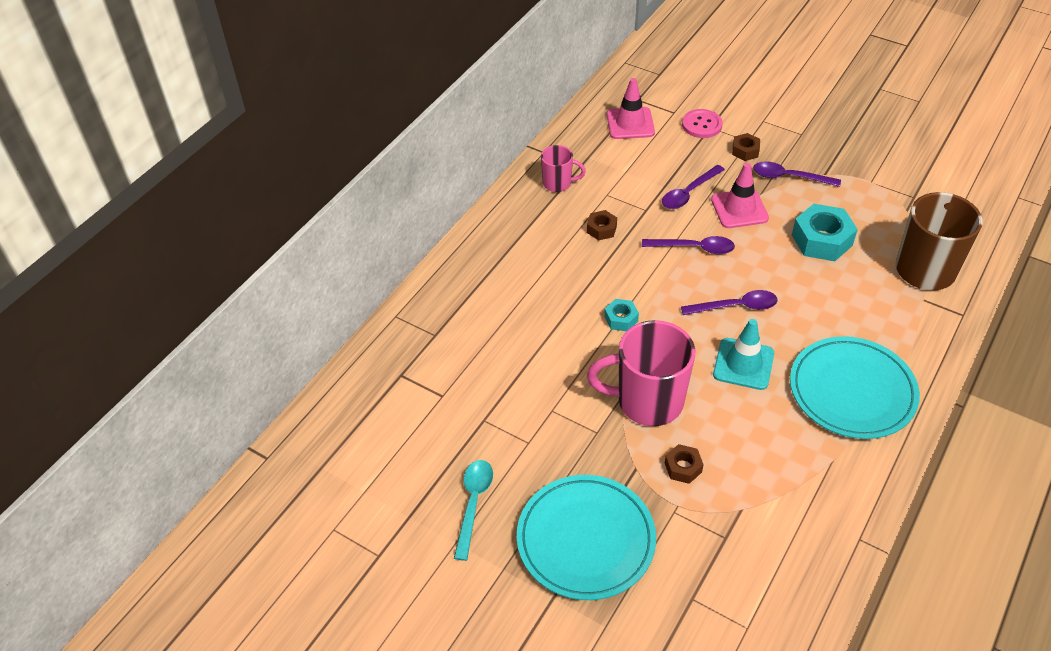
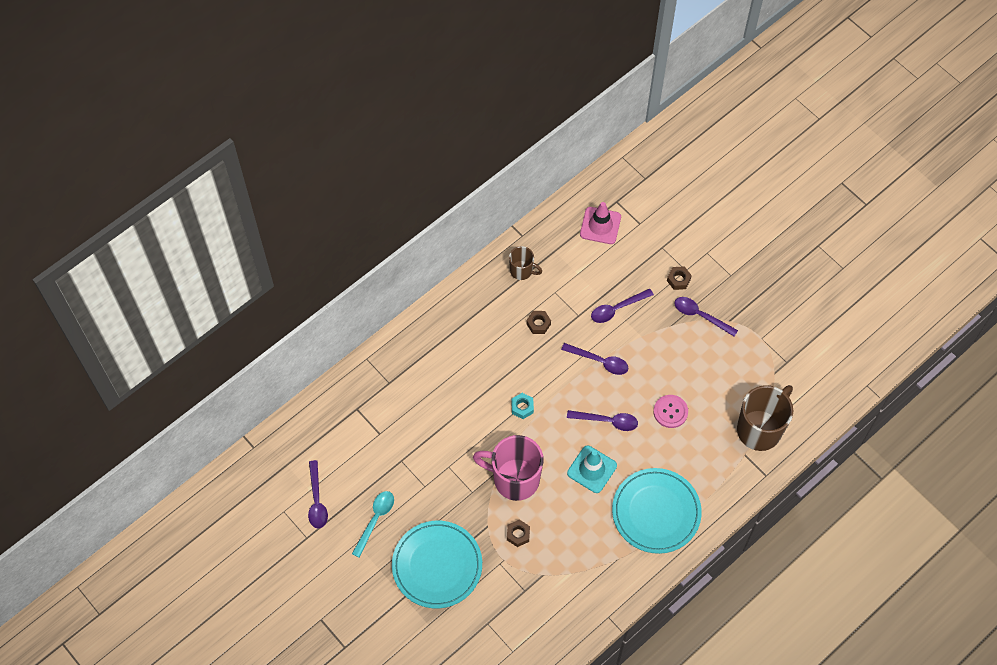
camera: 15 degrees right, 15 degrees up
pink mug [541,145,586,192] -> brown mug [509,246,542,280]
pink button [682,109,723,138] -> pink button moved to [653,395,688,428]
pink traffic cone [711,163,769,228] -> none
turquoise nut [792,204,858,261] -> none
none -> purple spoon [308,460,328,528]

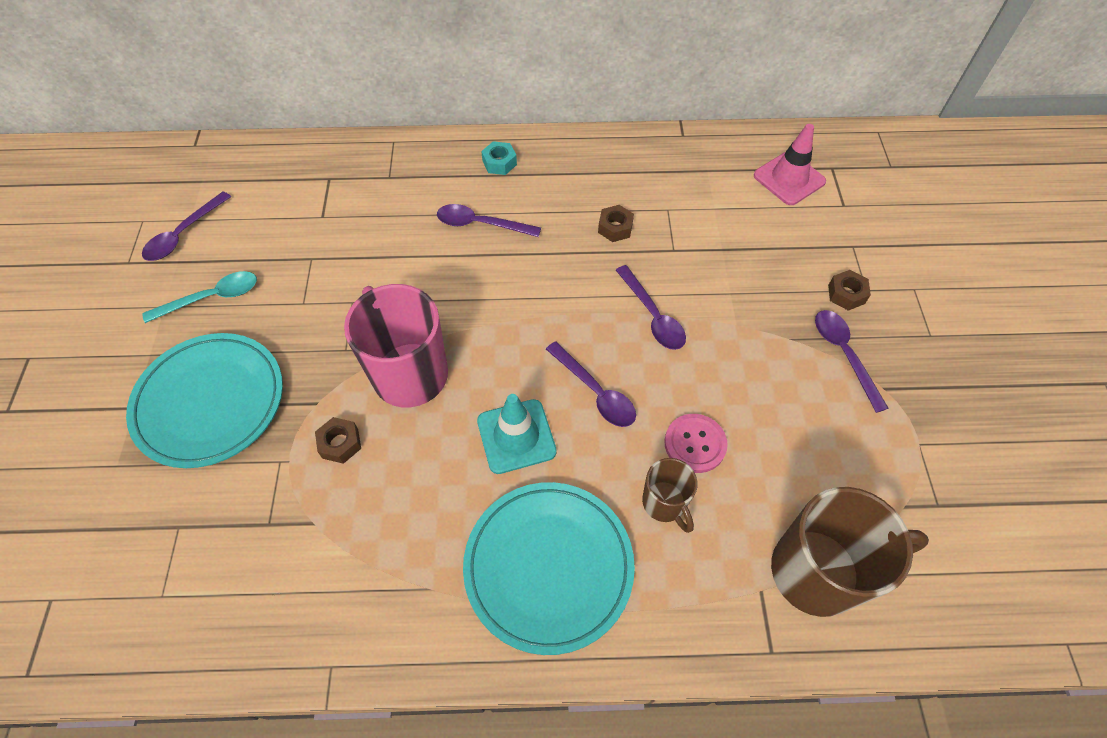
camera: 40 degrees right, 5 degrees down
brown mug [509,246,542,280] -> brown mug moved to [642,458,698,533]
turquoise nut [511,393,534,419] -> turquoise nut moved to [481,141,517,175]
purple spoon [591,288,654,323] -> purple spoon moved to [437,204,541,237]

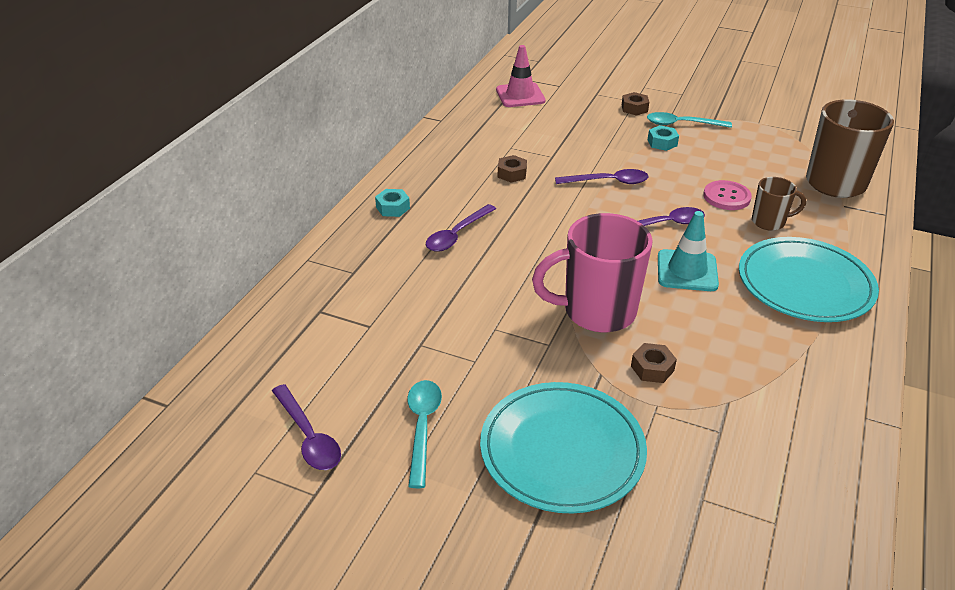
camera: 65 degrees left, 20 degrees down
purple spoon [815,310,888,413] -> turquoise spoon [647,112,732,128]
none -> turquoise nut [648,125,679,151]

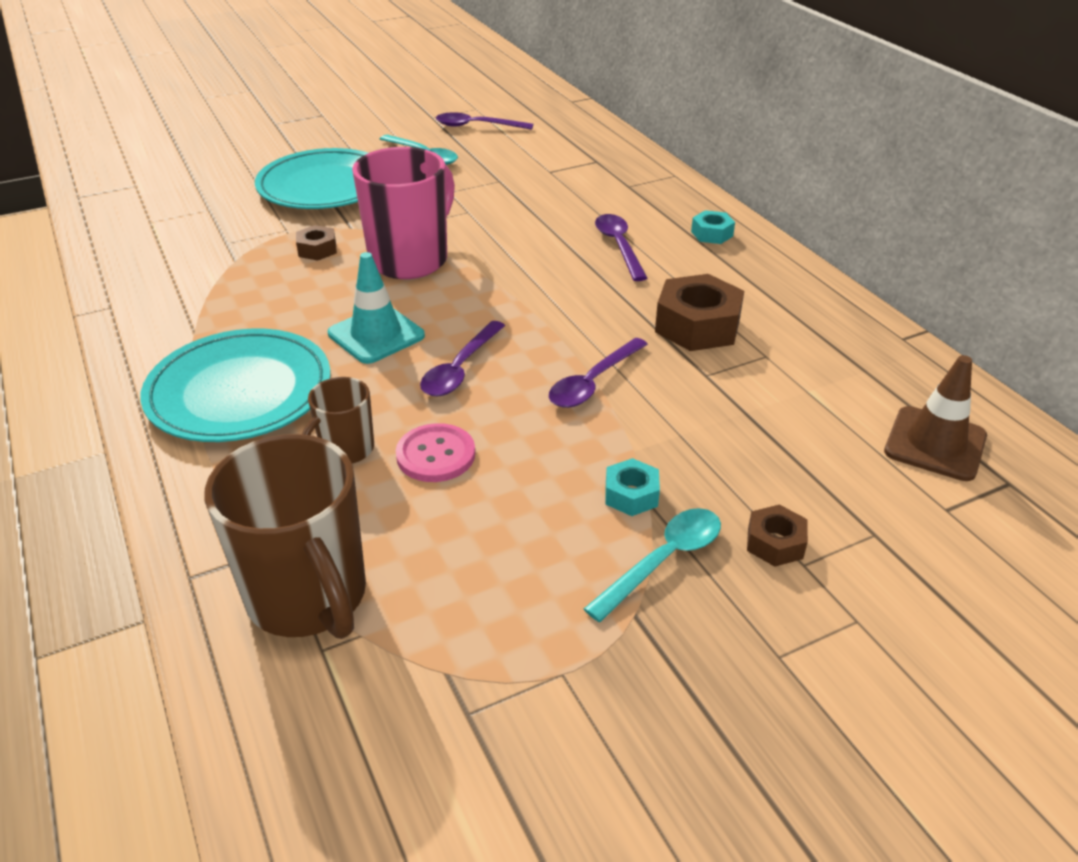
camera: 130 degrees right, 0 degrees up
pink traffic cone [496,45,546,107] -> brown traffic cone [884,355,987,481]
brown nut [498,155,527,183] -> brown nut [655,274,744,351], size x1.87

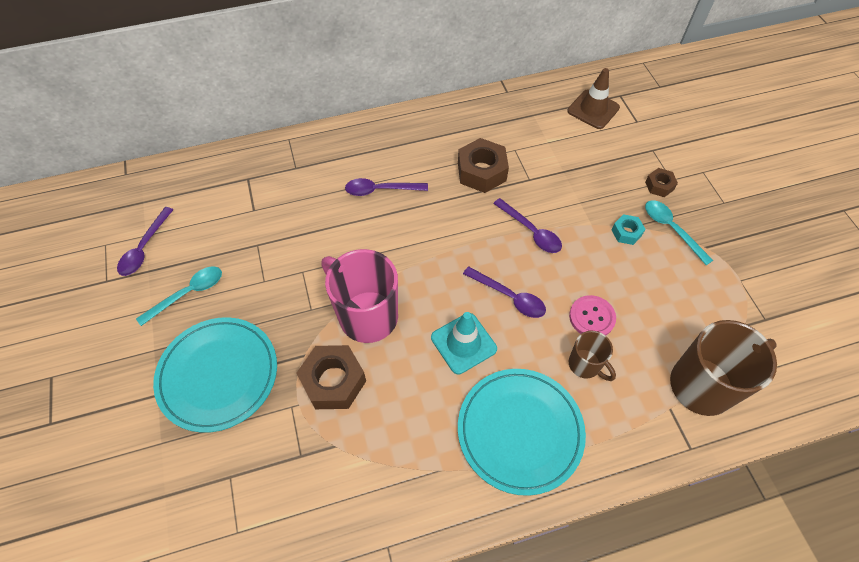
camera: 80 degrees left, 20 degrees up
brown nut [296,225,337,261] -> brown nut [296,345,366,409], size x1.87
turquoise nut [691,210,735,244] -> none

